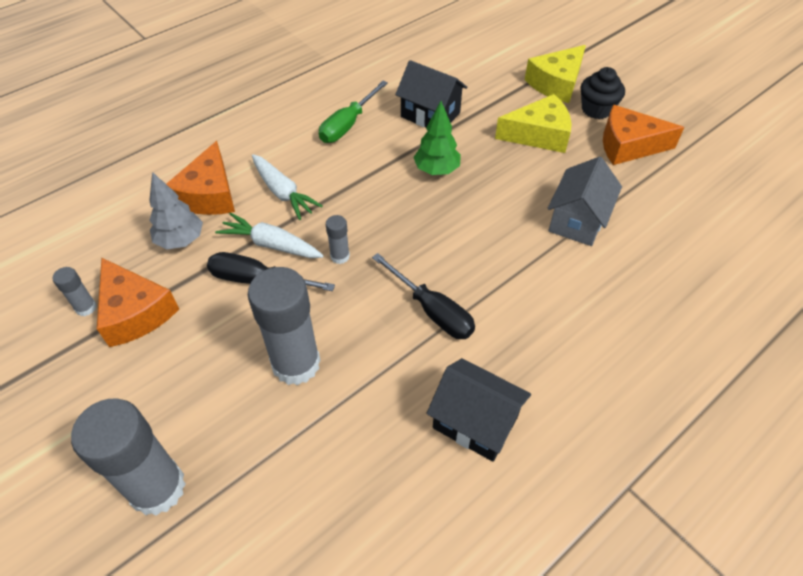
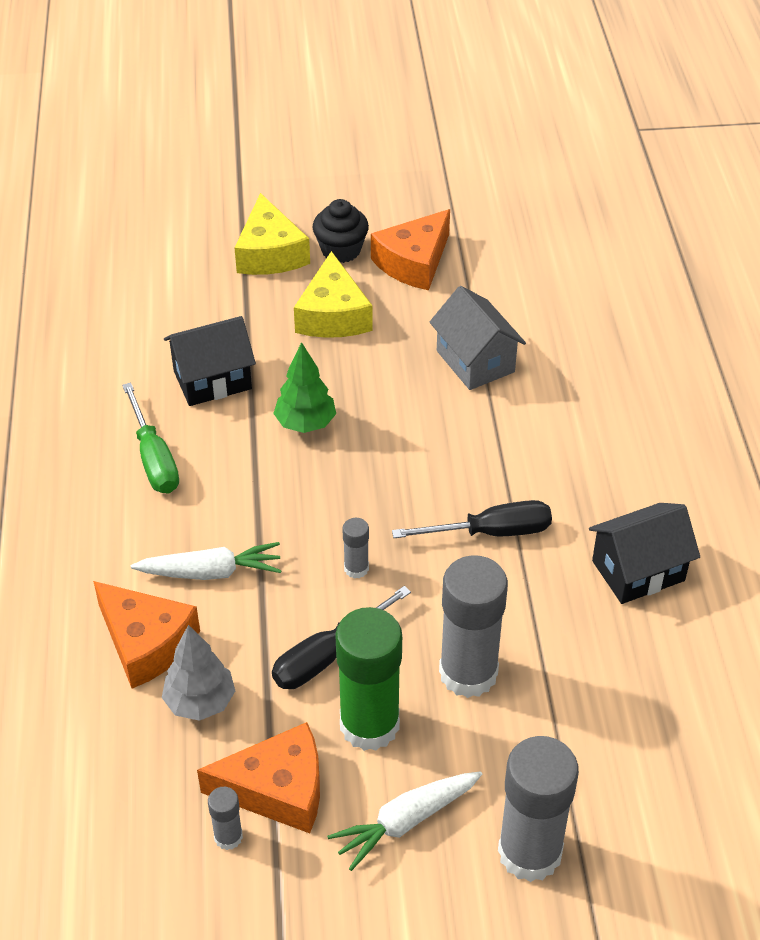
camera: 55 degrees left, 5 degrees down
white carrot [215,212,324,258] -> white carrot moved to [327,771,482,871]
yellow cheese [495,94,572,153] -> yellow cheese turned 150 degrees clockwise [294,251,373,338]
none -> green glue stick [335,607,402,751]

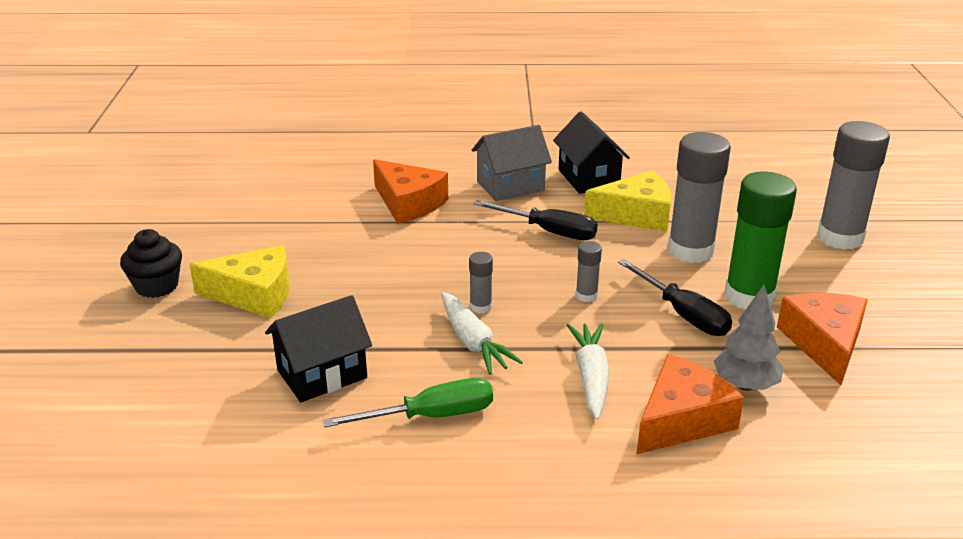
camera: 85 degrees left, 15 degrees down
black house [164,316,256,406] -> black house turned 75 degrees clockwise [265,295,372,402]
grey glue stick [208,787,243,850] -> grey glue stick moved to [469,252,493,314]
yellow cheese [235,193,310,275] -> yellow cheese moved to [584,171,672,232]
green tree [273,342,336,433] -> none
white carrot [327,771,482,871] -> white carrot moved to [442,292,523,375]
orange cheese [371,209,450,290] -> orange cheese moved to [373,159,448,224]
black screwdriver [392,500,552,538] -> black screwdriver turned 120 degrees clockwise [474,200,598,240]
grey house [429,286,526,390] -> grey house moved to [472,125,552,201]

